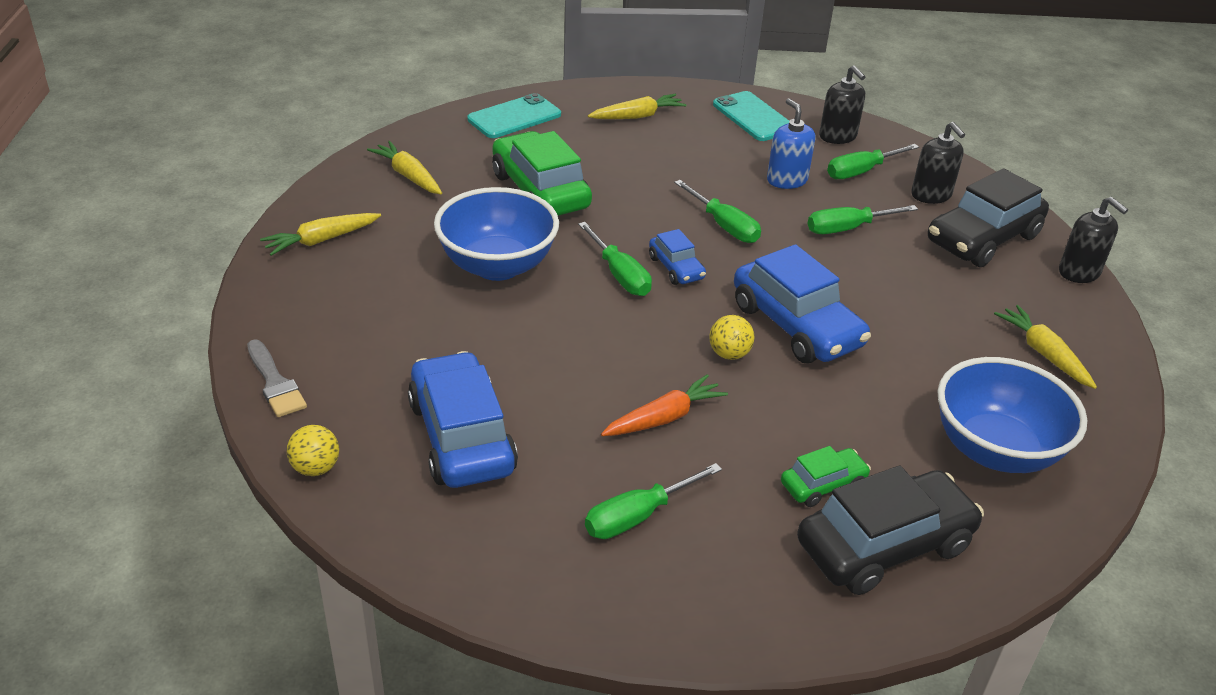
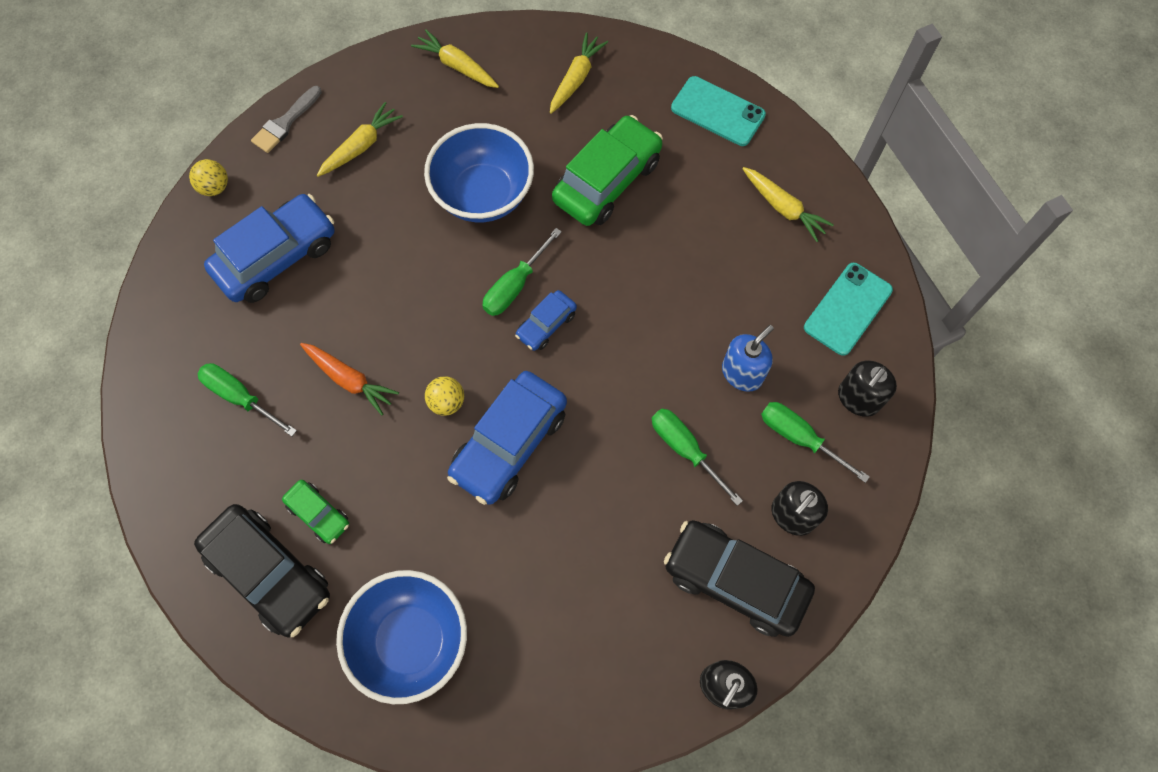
camera: 70 degrees right, 30 degrees up
green screwdriver [674,180,761,243] -> none
yellow carrot [994,305,1097,389] -> yellow carrot moved to [317,102,403,177]

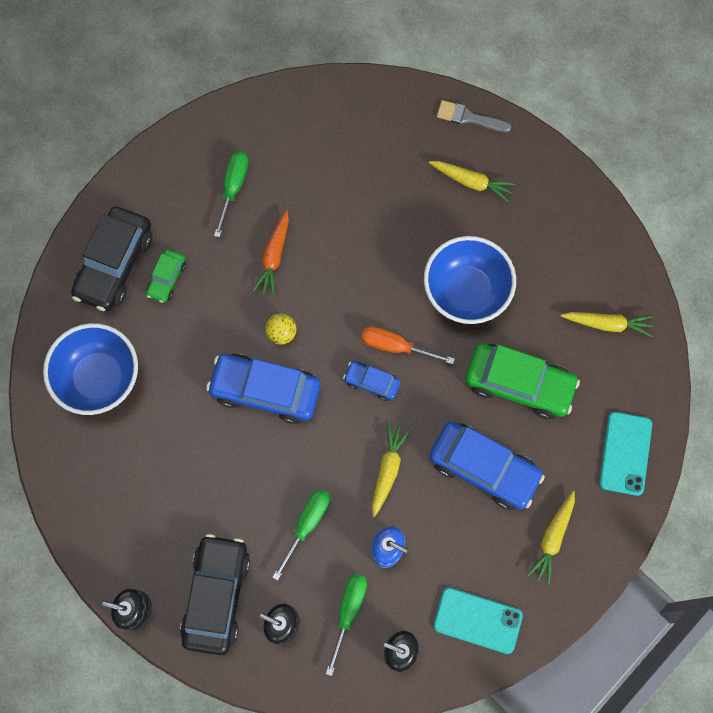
camera: 70 degrees right, 5 degrees up
yellow ball [189,159,228,196] -> none
blue car [204,194,334,303] -> blue car moved to [429,422,545,510]
yellow carrot [411,29,499,88] -> yellow carrot moved to [372,423,411,518]
green screwdriver [482,228,562,316] -> orange screwdriver [361,326,455,364]

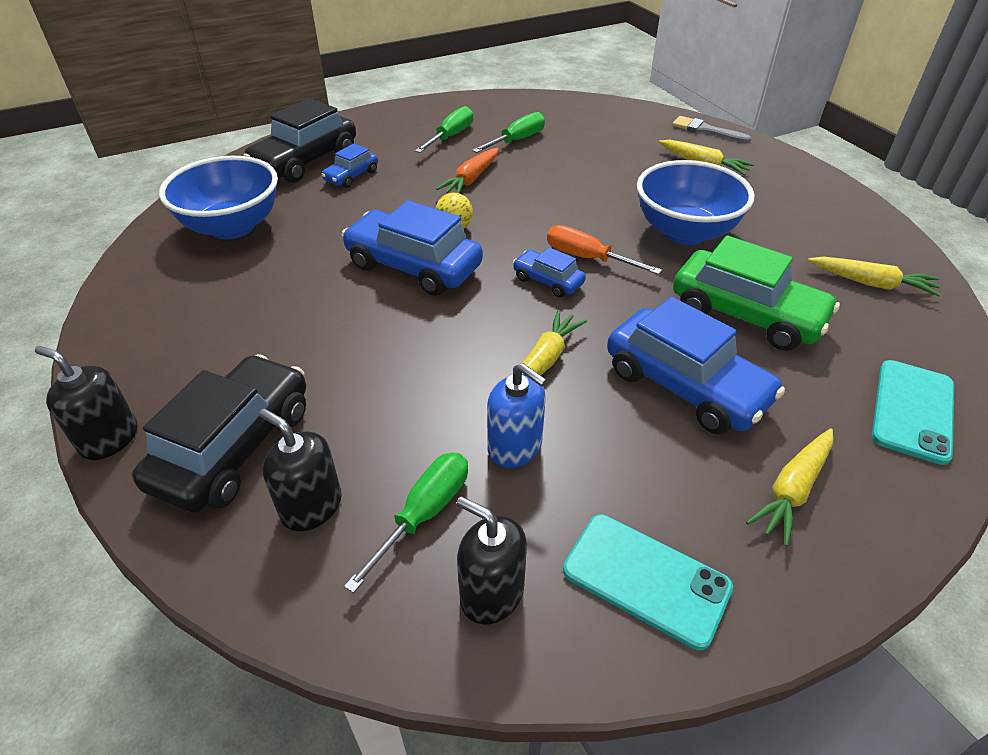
camera: 15 degrees right, 30 degrees down
green car [146,249,186,303] -> blue car [321,143,378,188]
green screwdriver [272,489,330,581] -> green screwdriver moved to [472,112,545,153]

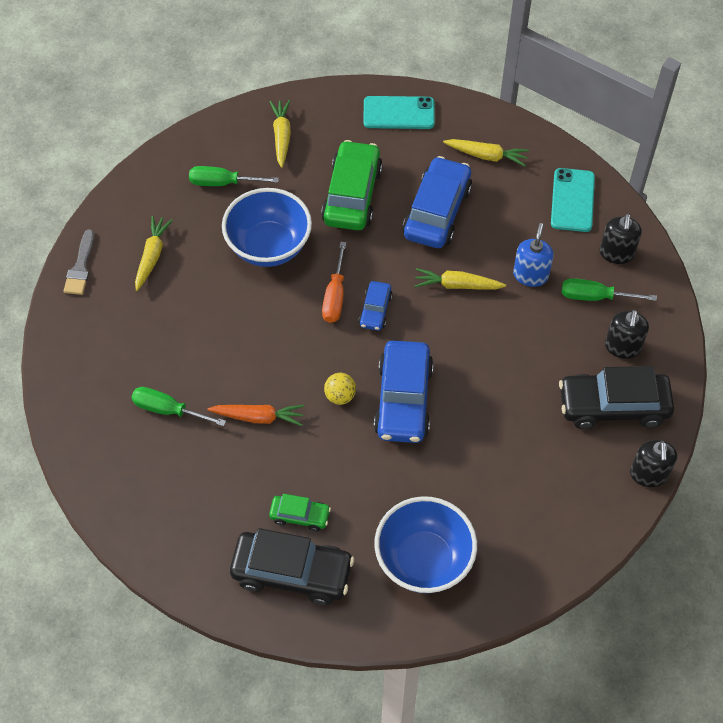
camera: 115 degrees left, 15 degrees up
blue car [321,143,378,188] -> green car [269,494,331,532]
green screwdriver [415,106,473,153] -> green screwdriver moved to [189,166,279,186]

